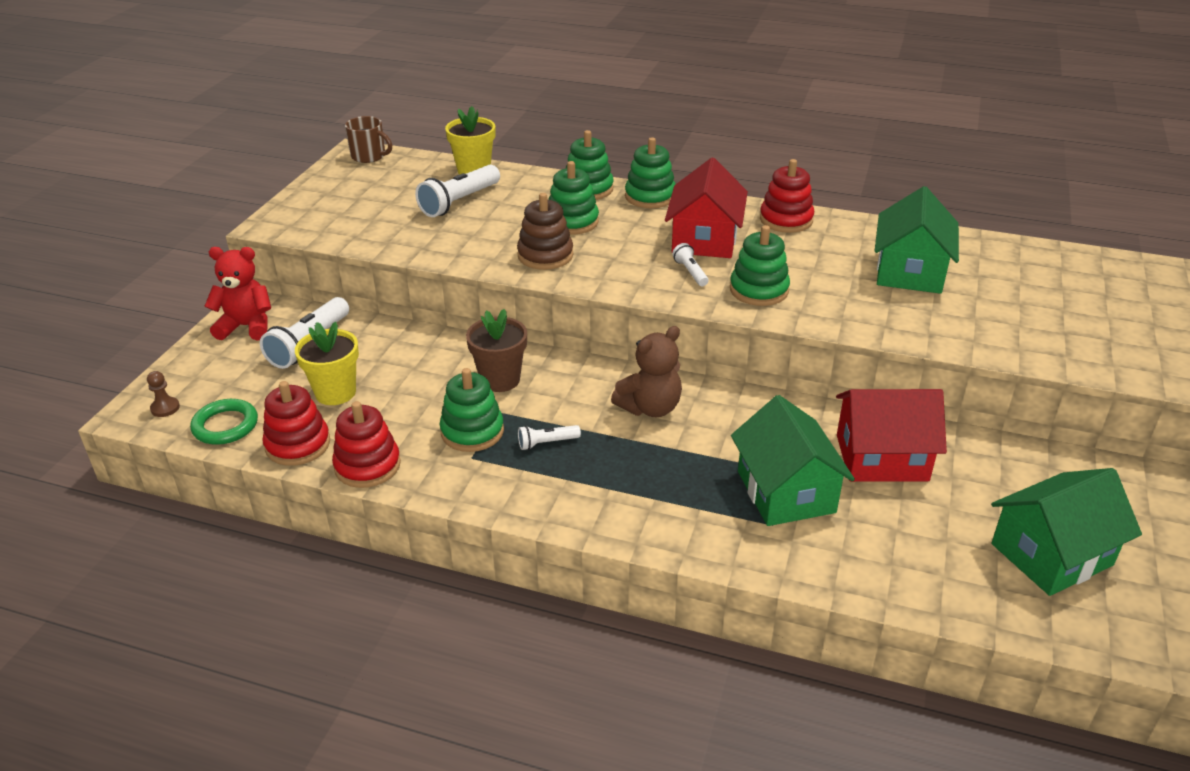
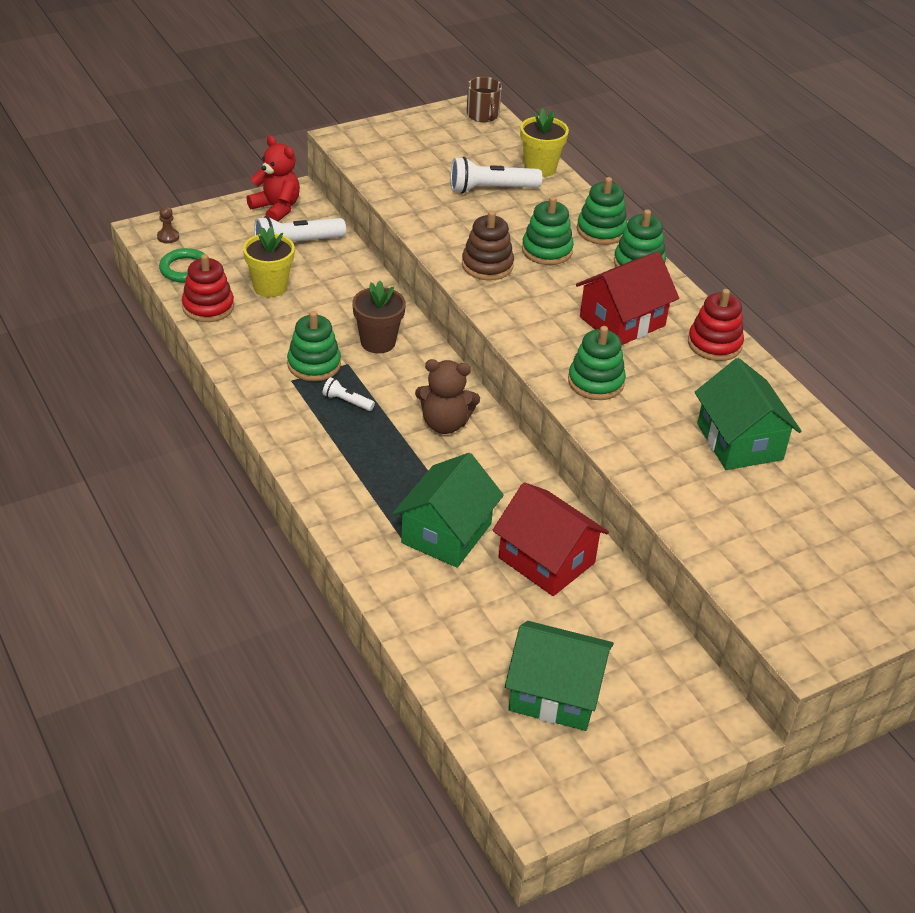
camera: 40 degrees right, 5 degrees up
red stacking toy [332,401,401,488] -> none
white flashlight [672,243,709,286] -> none
green house [875,186,959,294] -> green house turned 75 degrees counterclockwise [695,358,801,470]

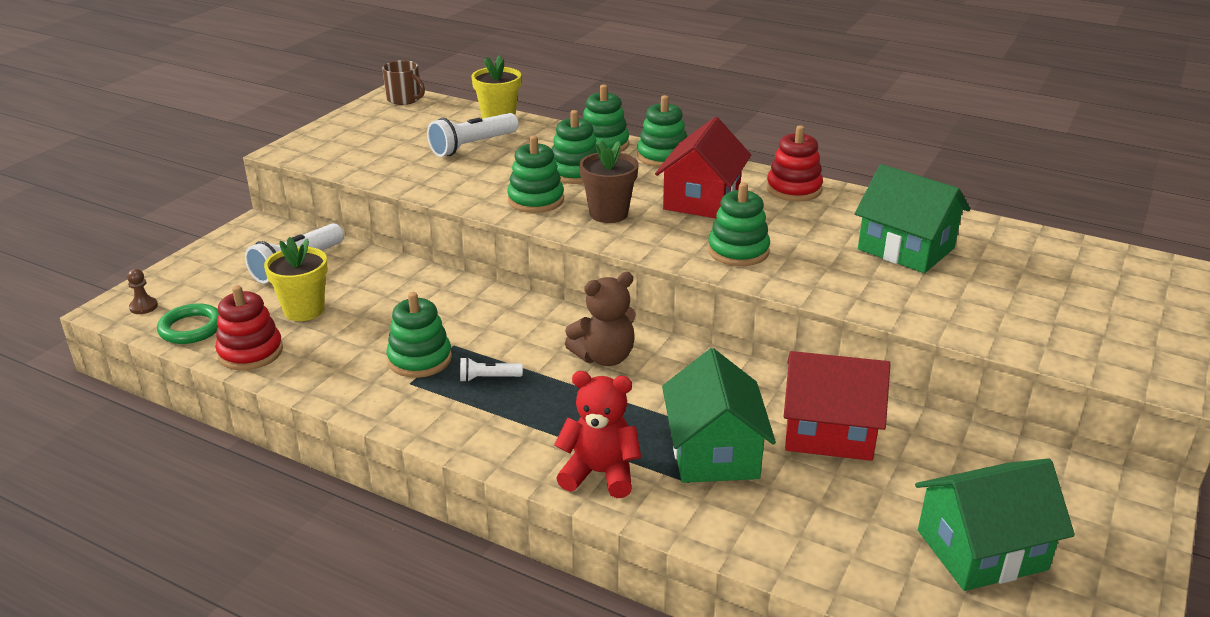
camera: 30 degrees left, 10 degrees down
red teddy bear [246,136,300,222] -> red teddy bear moved to [554,371,641,498]
brown flower pot [352,281,406,353] -> brown flower pot moved to [579,140,639,223]
brown stacking toy [462,211,514,281] -> green stacking toy [507,135,564,213]

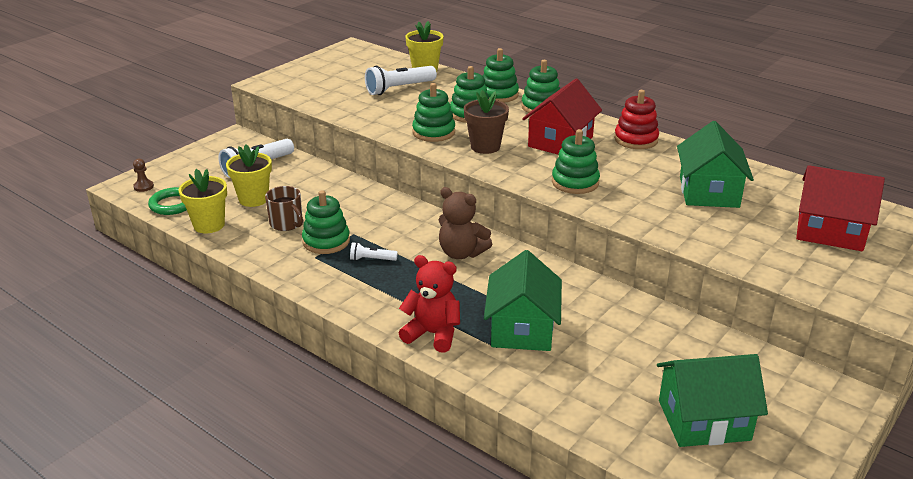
camera: 10 degrees right, 0 degrees up
red stacking toy [215,285,283,370] -> yellow flower pot [179,169,227,233]
brown mug [382,60,425,105] -> brown mug moved to [265,186,303,231]
brown teddy bear [565,272,636,366] -> brown teddy bear turned 45 degrees clockwise [439,187,492,259]
red house [784,351,890,461] -> red house moved to [796,165,885,251]
green house [855,164,970,273] -> green house turned 45 degrees clockwise [677,121,754,208]

